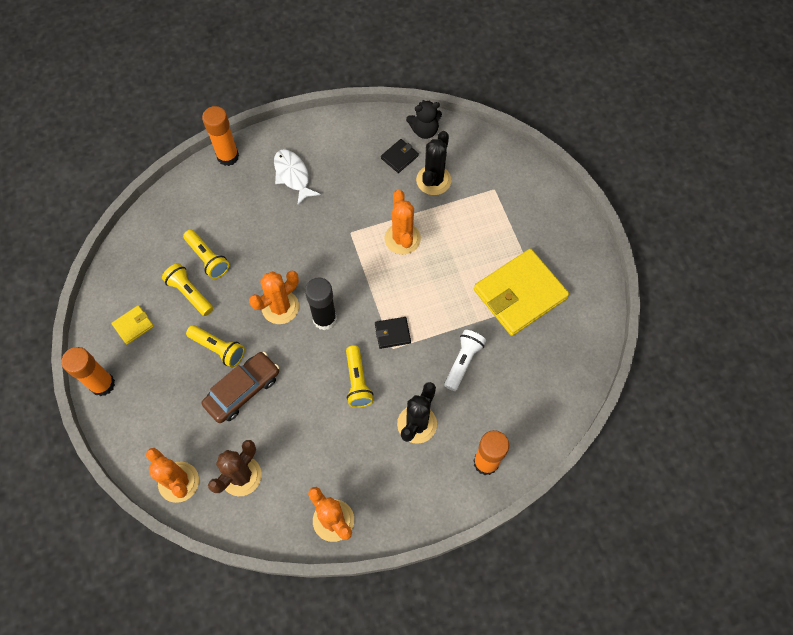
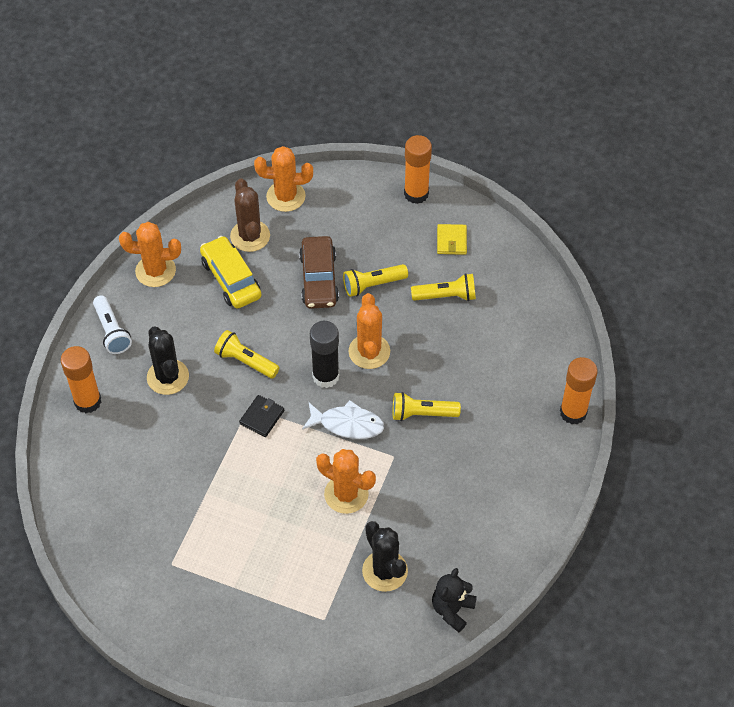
camera: 130 degrees right, 10 degrees down
yellow flashlight [183,230,229,279] -> yellow flashlight moved to [393,392,461,421]
white fish [274,149,321,206] -> white fish moved to [302,400,384,439]
black wallet [381,139,419,173] -> none
white flashlight [444,330,486,391] -> white flashlight moved to [93,295,132,354]
yellow wallet [474,249,569,336] -> none
none -> yellow car [200,236,261,309]

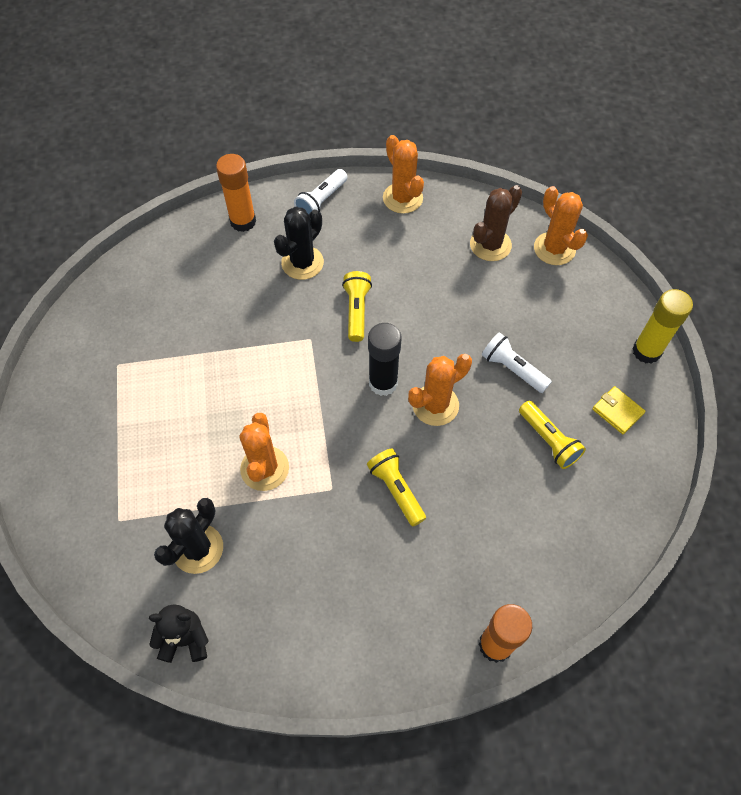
camera: 60 degrees right, 5 degrees up
yellow car [200,236,261,309] -> none
black wallet [239,395,284,437] -> none
brown car [299,236,339,309] -> none
white fish [302,400,384,439] -> none
yellow flashlight [343,264,408,297] -> white flashlight [482,332,552,393]
orange glue stick [404,135,432,204] -> yellow glue stick [632,289,693,364]
yellow wallet [437,224,467,255] -> yellow wallet turned 75 degrees clockwise [592,386,646,434]

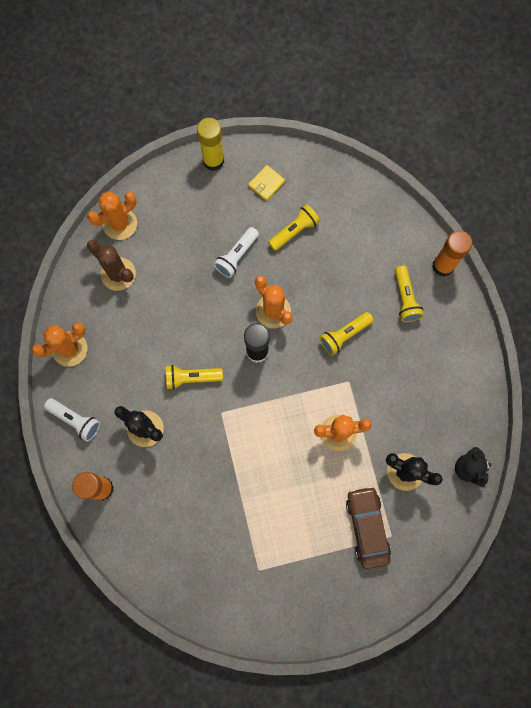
camera: 95 degrees left, 15 degrees up
none -> brown car [346,486,391,569]
none -> yellow flashlight [395,266,424,322]

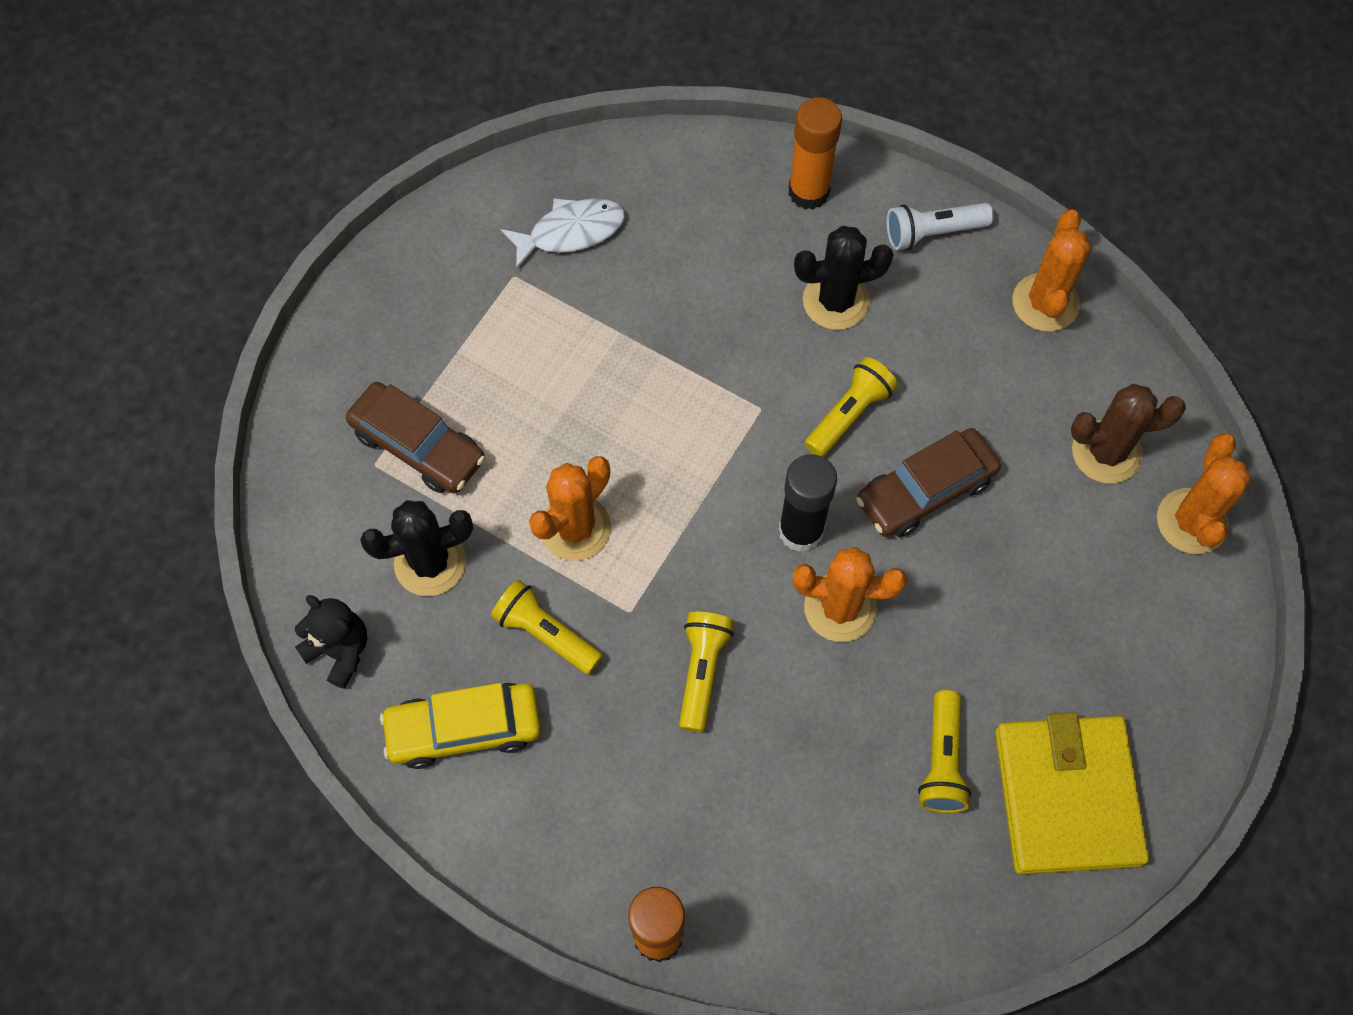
camera: 135 degrees right, 10 degrees down
yellow glue stick [197,118,224,171] -> none
white flashlight [214,227,259,278] -> none
yellow wallet [248,165,285,201] -> yellow wallet [995,712,1149,874], size x2.30
yellow flashlight [395,266,424,322] -> yellow flashlight moved to [491,580,603,675]
none -> yellow car [380,683,541,769]
none -> white fish [501,198,625,270]
none -> brown car [856,428,1001,537]

